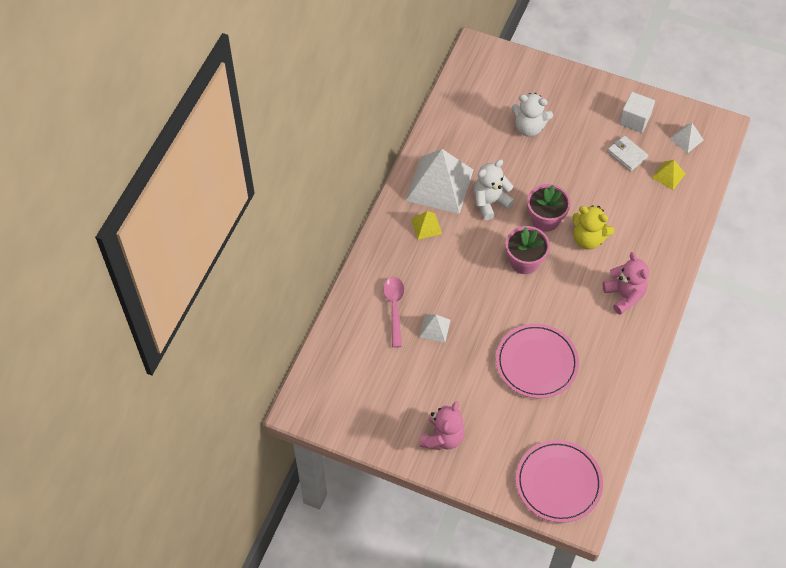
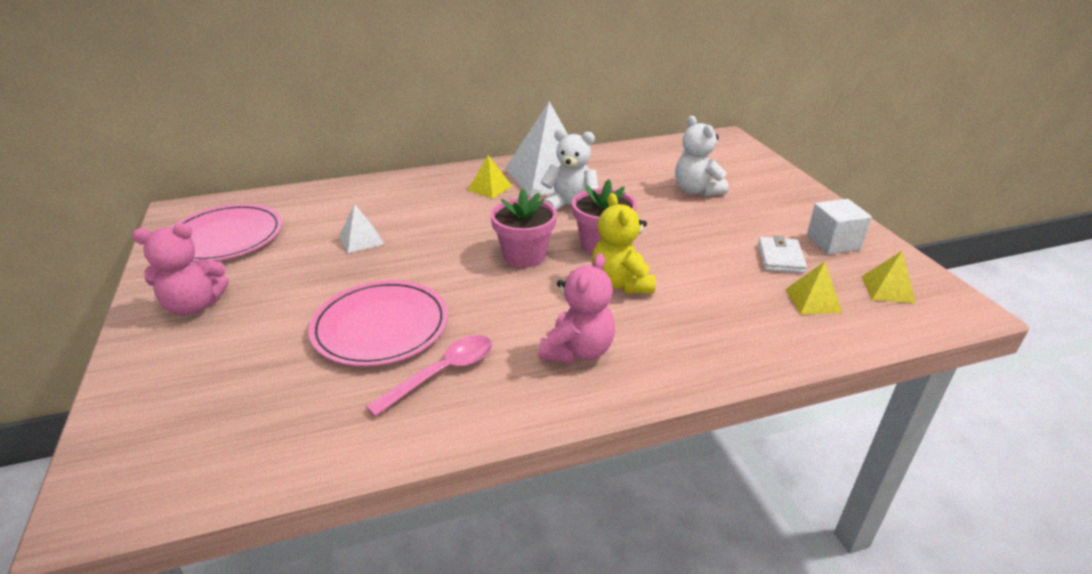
camera: 50 degrees right, 25 degrees down
pink spoon [383,277,404,348] -> pink spoon moved to [366,335,492,416]
pink plate [516,440,603,523] -> pink plate moved to [172,204,283,262]
white pyramid [669,123,704,153] -> yellow pyramid [861,251,916,303]

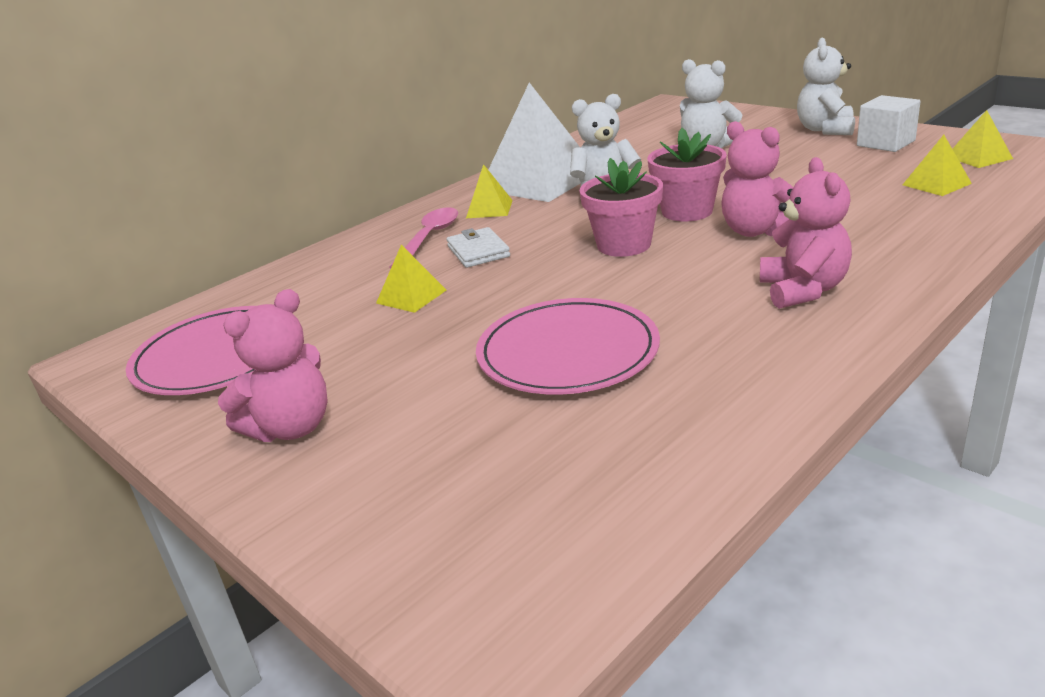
camera: 25 degrees left, 5 degrees down
white pyramid [339,204,384,253] -> yellow pyramid [376,245,447,313]
pink spoon [366,335,492,416] -> pink spoon moved to [390,207,458,268]
yellow teddy bear [592,193,655,293] -> pink teddy bear [721,121,793,237]
white wallet [758,236,807,273] -> white wallet moved to [446,227,510,268]
none -> white teddy bear [797,38,855,135]

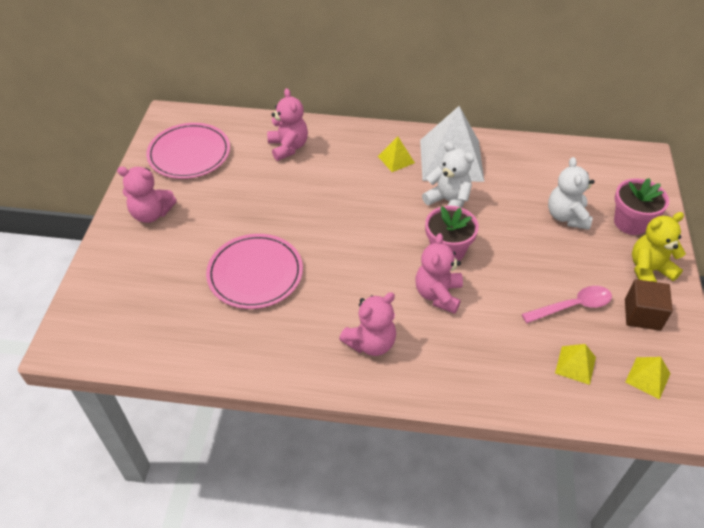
camera: 50 degrees right, 20 degrees up
yellow pyramid [376,245,447,313] -> none
pink spoon [390,207,458,268] -> pink spoon moved to [522,286,612,323]
white wallet [446,227,510,268] -> none
pink flower pot [579,158,663,257] -> pink flower pot moved to [614,178,669,235]
white teddy bear [797,38,855,135] -> yellow teddy bear [632,212,686,282]
white cube [857,95,921,152] -> brown cube [625,279,673,331]
none -> pink teddy bear [267,88,308,161]

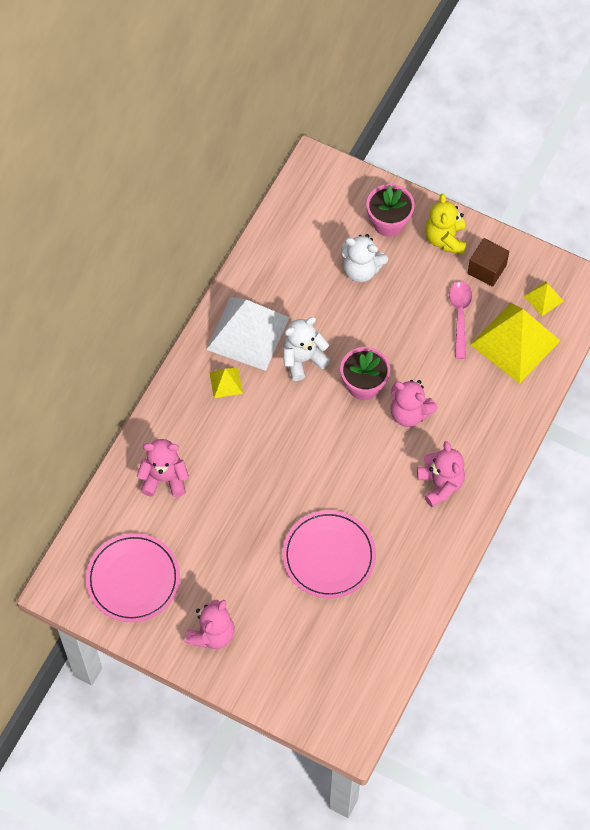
camera: 70 degrees left, 15 degrees up
yellow pyramid [555,344,596,385] -> yellow pyramid [470,303,560,384], size x2.22

